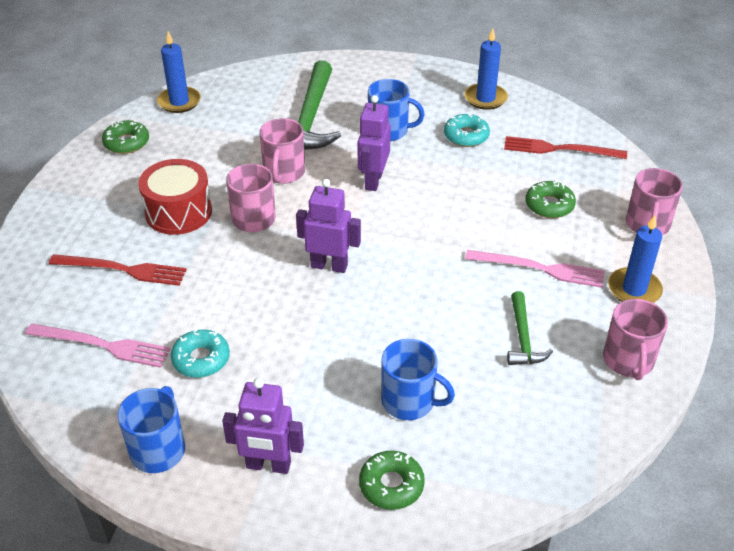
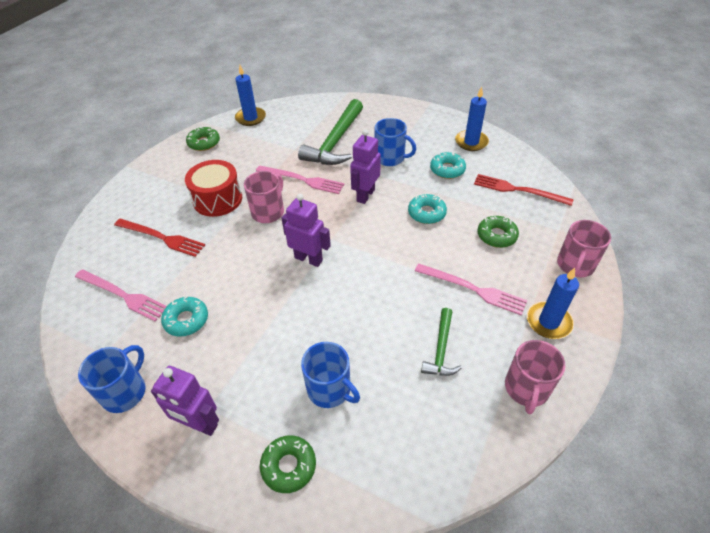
camera: 15 degrees right, 5 degrees up
pink mug [259,118,305,184] -> pink fork [256,165,344,194]
none -> turquoise donut [408,194,447,224]

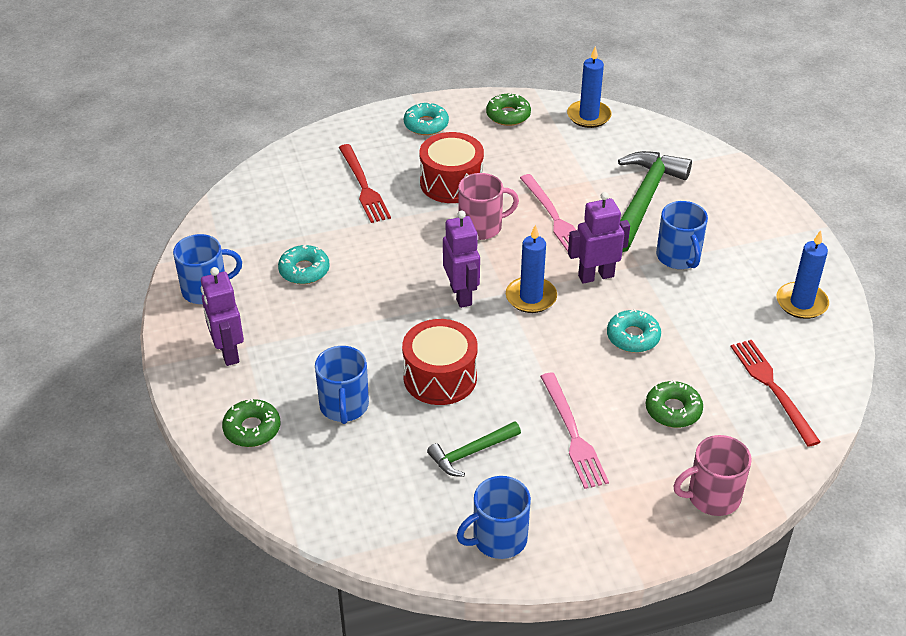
camera: 45 degrees right, 5 degrees down
pink fork [75,269,167,322] -> none
green hammer [298,99,363,165] -> green hammer turned 135 degrees clockwise [618,151,692,252]
turquoise donut [430,152,466,179] -> turquoise donut moved to [404,102,449,135]
pink mug [505,340,566,414] -> blue mug [457,476,531,559]
blue candle [527,268,579,339] -> blue candle moved to [506,224,557,313]
none -> red drum [402,319,478,405]

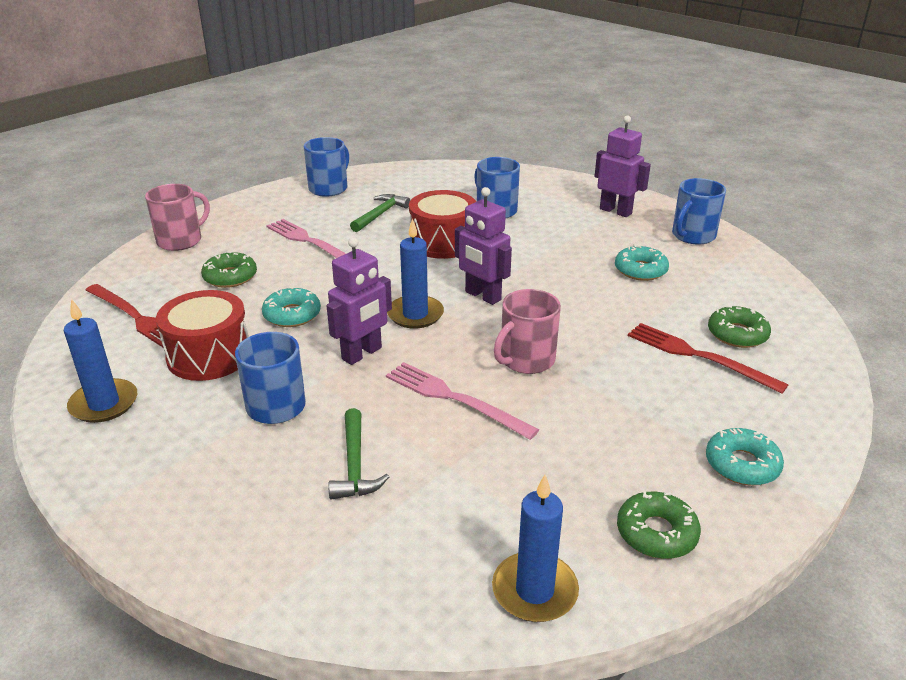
camera: 150 degrees right, 10 degrees down
green donut [222,398,280,447] -> green donut moved to [708,306,771,348]
red drum [419,132,484,203] -> red drum moved to [156,290,249,381]
green hammer [618,151,692,252] -> green hammer [328,408,389,500], size x0.53

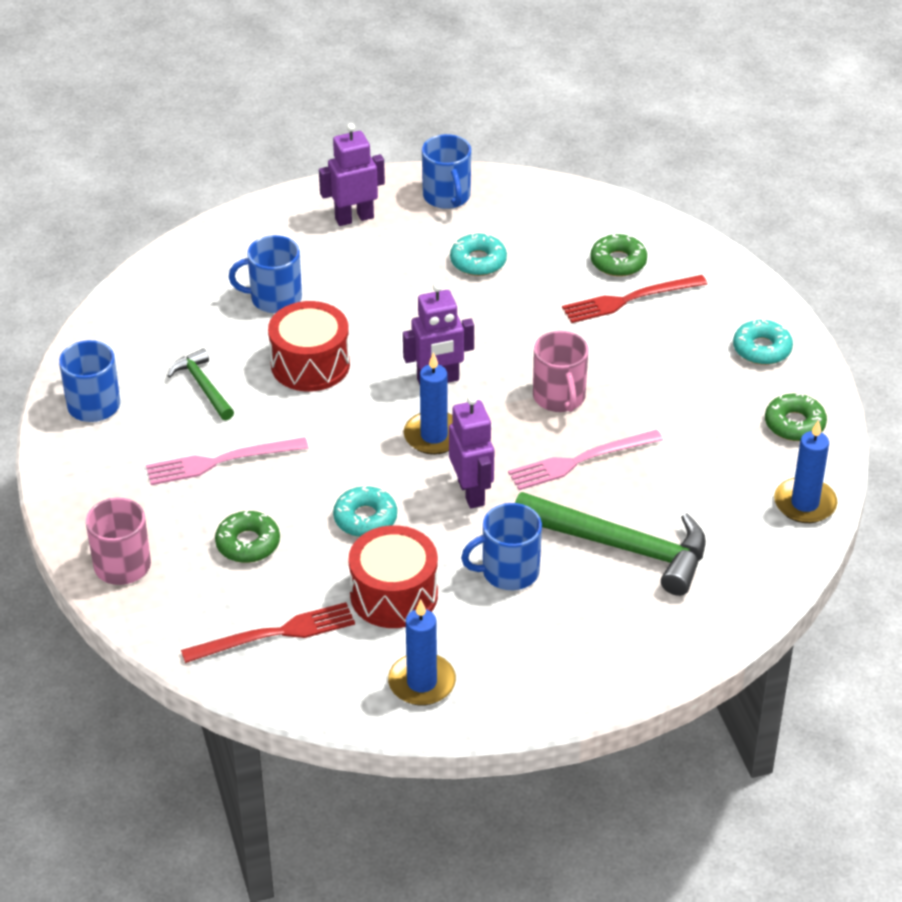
camera: 60 degrees left, 10 degrees up
green hammer [328,408,389,500] -> green hammer [515,492,706,596], size x1.88

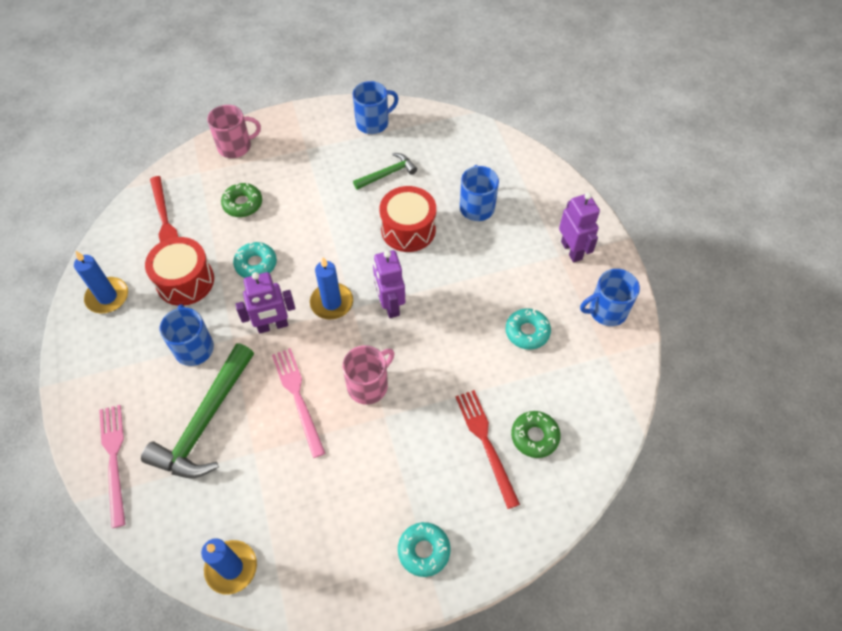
camera: 90 degrees right, 15 degrees up
pink fork [146,437,309,485] -> pink fork moved to [99,405,126,528]
pink mug [533,331,589,412] -> pink mug turned 150 degrees clockwise [342,345,395,405]
green donut [765,393,827,441] -> none

